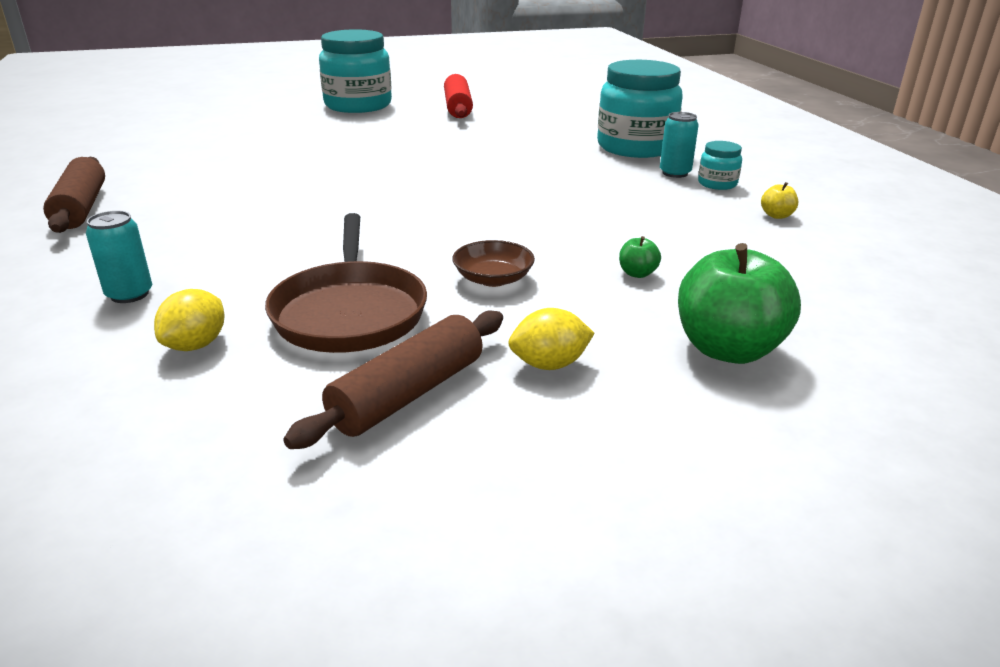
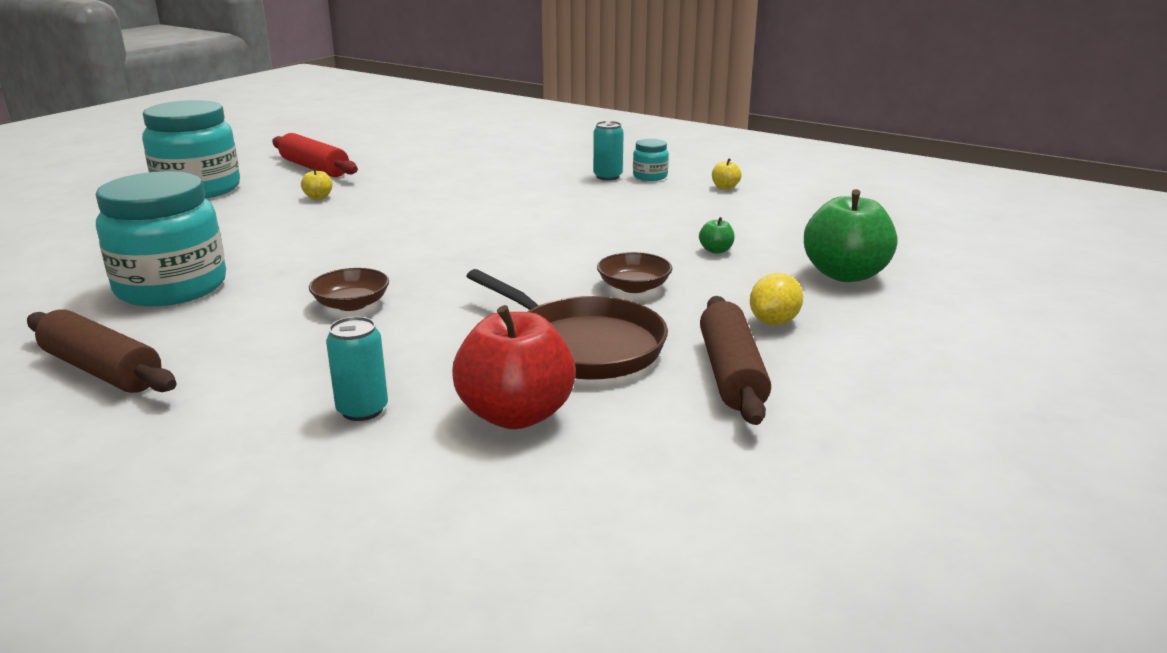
camera: 40 degrees left, 5 degrees down
yellow lemon [154,289,225,351] -> red apple [452,305,576,429]
turquoise jar [597,60,683,158] -> turquoise jar moved to [96,171,226,306]
none -> yellow apple [301,167,333,200]
none -> brown bowl [309,268,389,311]

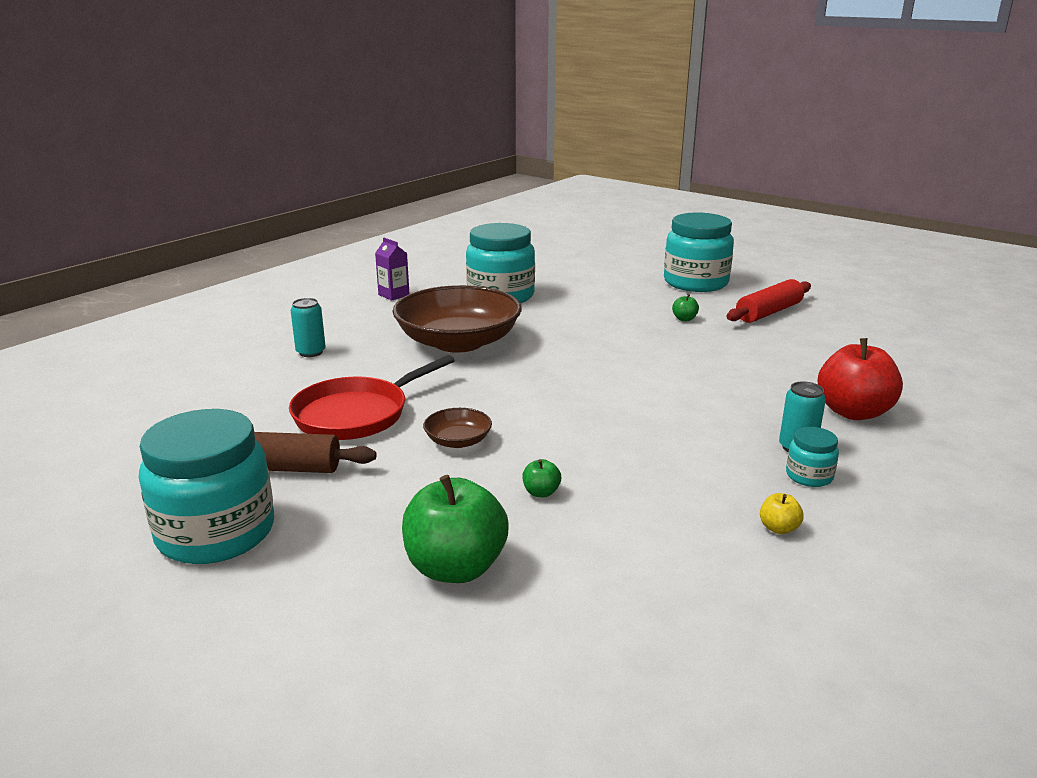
camera: 95 degrees right, 0 degrees up
brown rolling pin [27,309,176,393] -> purple carton [375,238,409,301]
yellow apple [301,167,333,200] -> green apple [672,294,699,321]
brown bowl [309,268,389,311] -> brown bowl [392,285,522,353], size x2.35
red apple [452,305,576,429] -> red apple moved to [817,338,903,420]
brown pan [467,269,668,380] -> red pan [289,355,455,440]
yellow lemon [750,273,803,325] -> none
none -> turquoise jar [139,409,274,564]

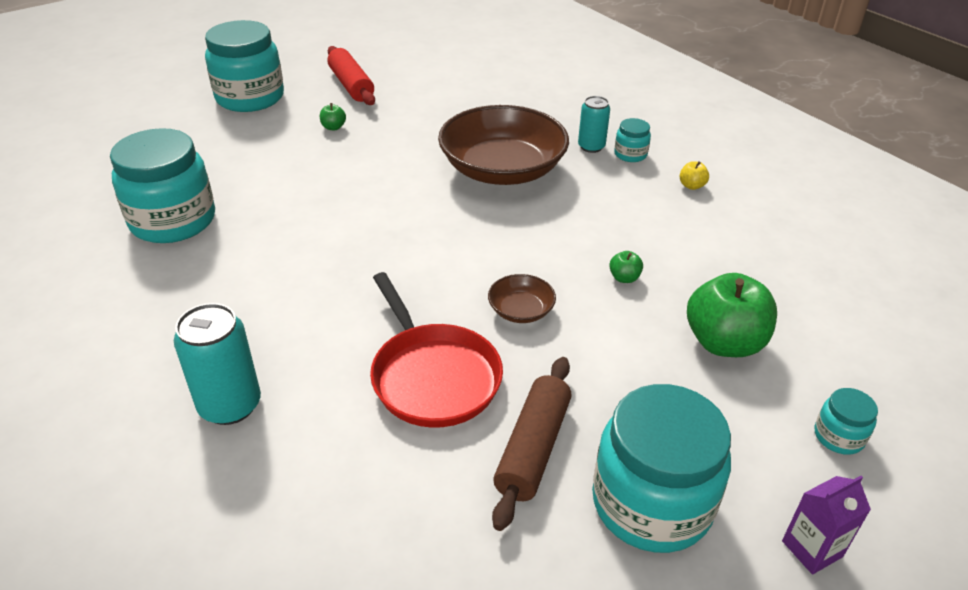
camera: 75 degrees left, 15 degrees up
turquoise can [291,298,326,357] -> turquoise can [174,303,261,425], size x1.55
purple carton [375,238,409,301] -> purple carton moved to [782,476,871,575]
brown bowl [392,285,522,353] -> brown bowl moved to [438,105,569,185]
red apple [817,338,903,420] -> none
none -> turquoise jar [815,388,878,455]

